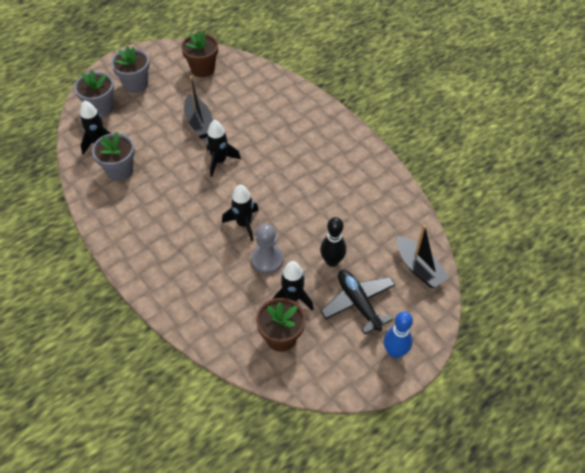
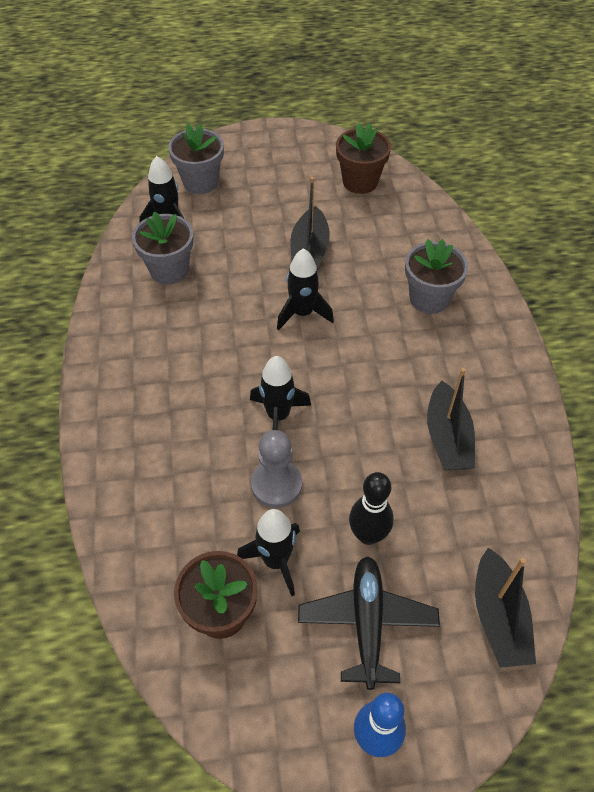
camera: 30 degrees right, 0 degrees up
grey flower pot [111,46,150,93] -> grey flower pot moved to [405,239,468,314]
none -> black boat [427,368,475,470]

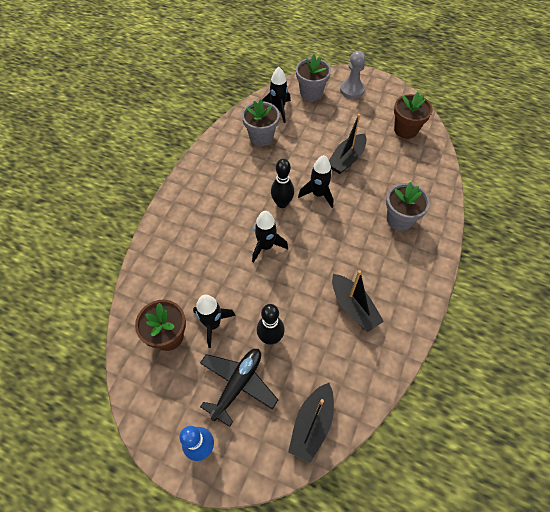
camera: 30 degrees right, 5 degrees up
grey pawn [251,430,302,508] -> grey pawn moved to [340,51,366,99]
black boat [427,368,475,470] -> black boat turned 60 degrees counterclockwise [332,270,384,332]
none -> black bowling pin [271,159,294,208]

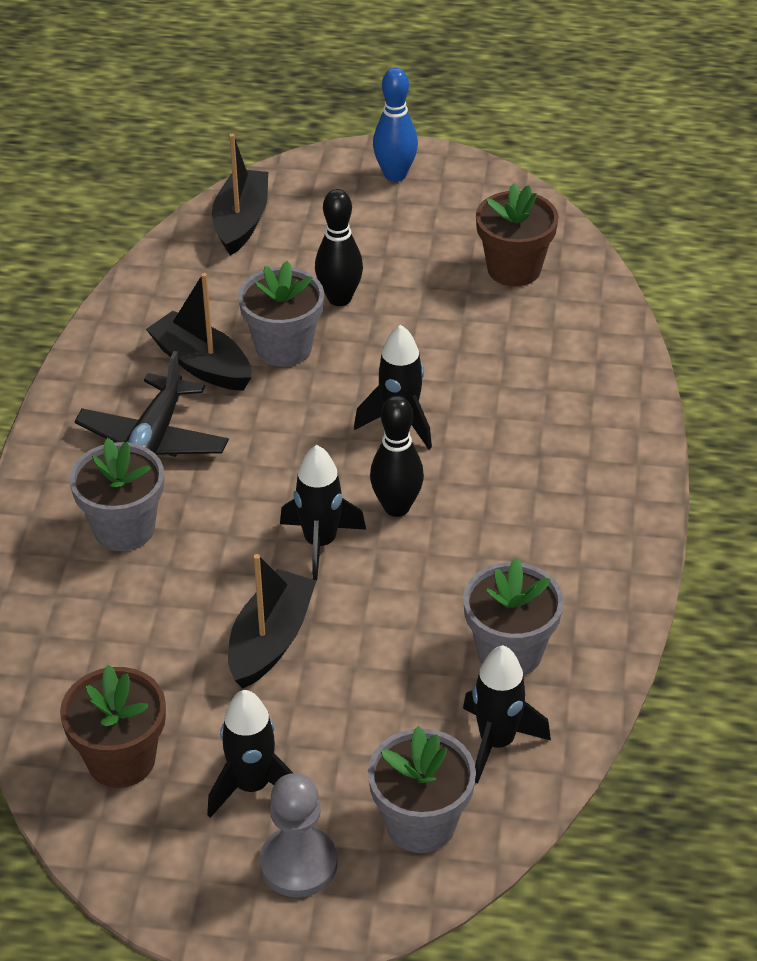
camera: 165 degrees right, 15 degrees down
black rocket [193,295,236,348] -> black rocket moved to [207,690,293,818]
black plane [200,349,278,427] -> black plane moved to [74,351,229,457]
none -> grey flower pot [238,261,324,367]

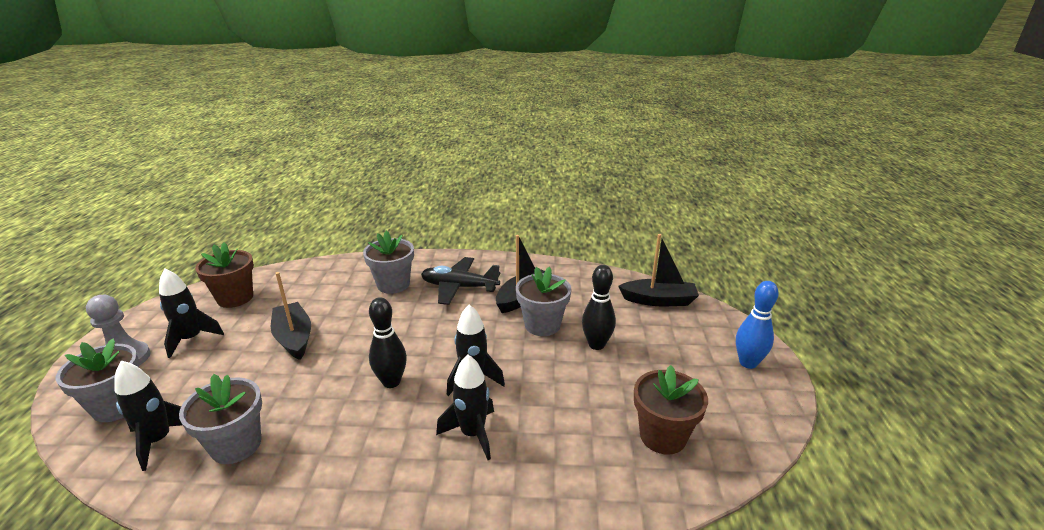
camera: 85 degrees right, 15 degrees down
black boat [228,554,316,688] -> black boat turned 135 degrees counterclockwise [271,272,311,360]
black rocket [280,445,366,580] -> black rocket moved to [436,355,494,460]

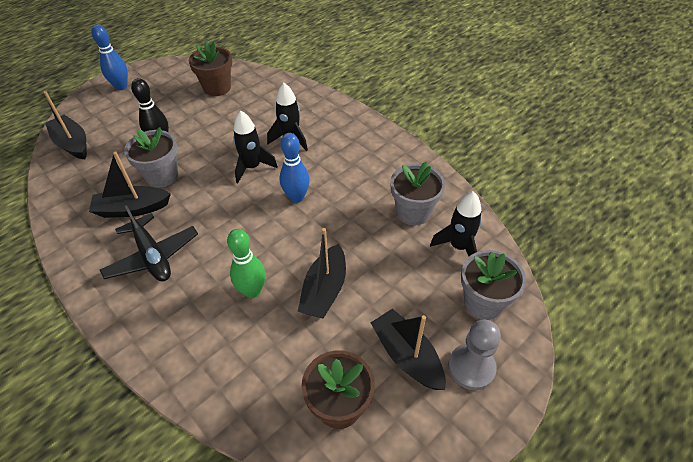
camera: 135 degrees left, 20 degrees up
black rocket [159,268,224,358] -> black boat [371,309,445,390]
grey flower pot [363,231,414,294] -> none
black bowling pin [369,297,407,388] -> blue bowling pin [280,133,310,203]
none -> green bowling pin [227,229,266,298]

